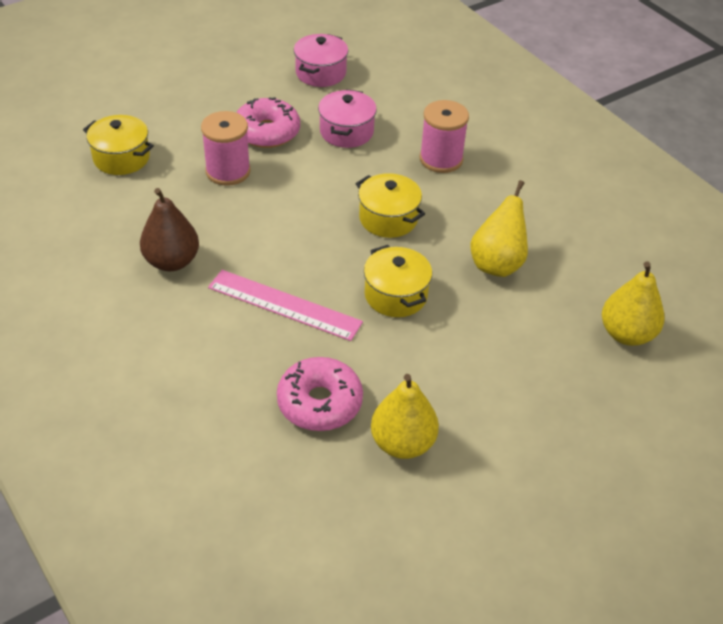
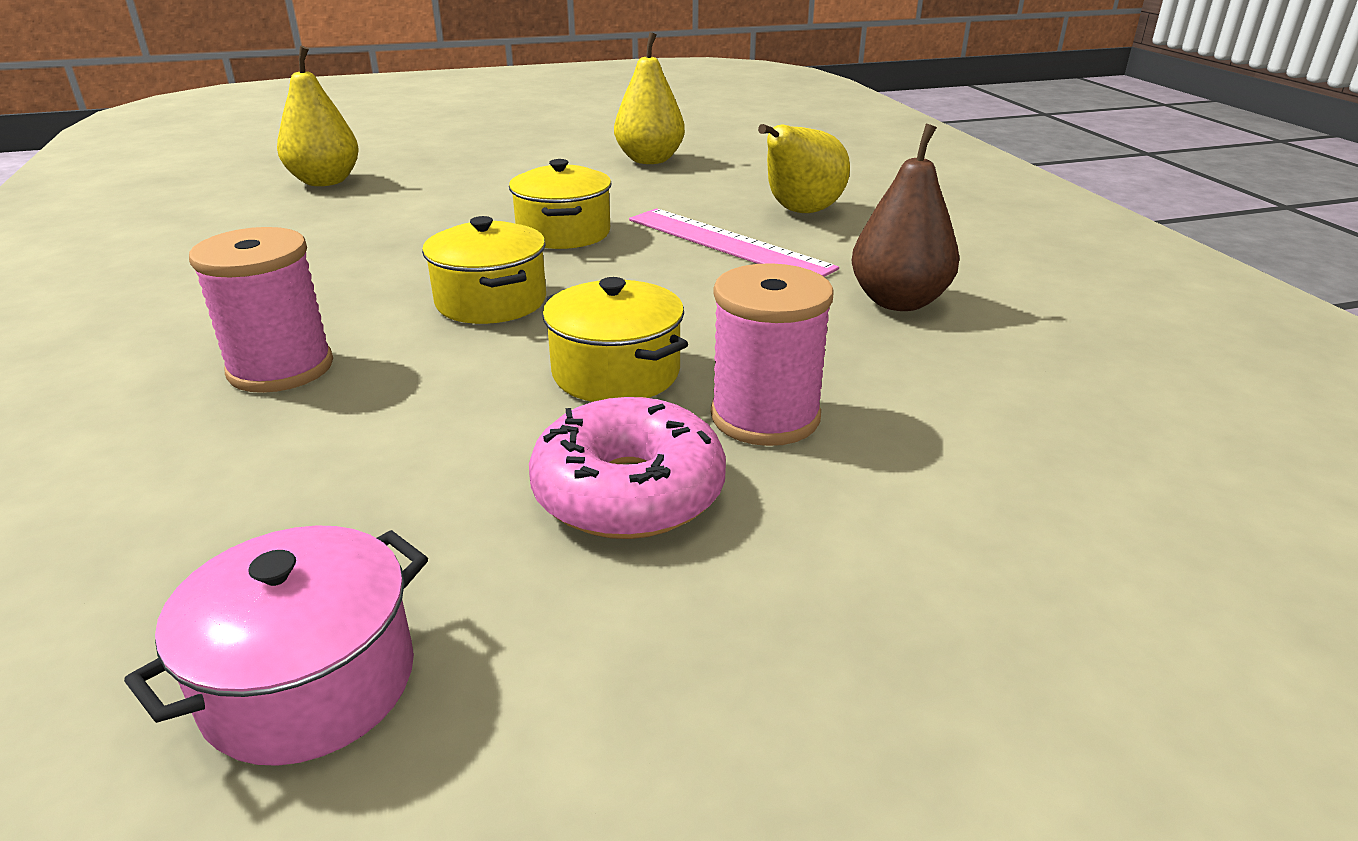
camera: 160 degrees left, 15 degrees down
yellow pot [83,115,154,175] -> yellow pot moved to [542,277,688,402]
pink donut [277,357,363,431] -> none
pink pot [318,89,377,148] -> none
yellow pear [471,180,528,277] -> yellow pear moved to [758,124,850,213]

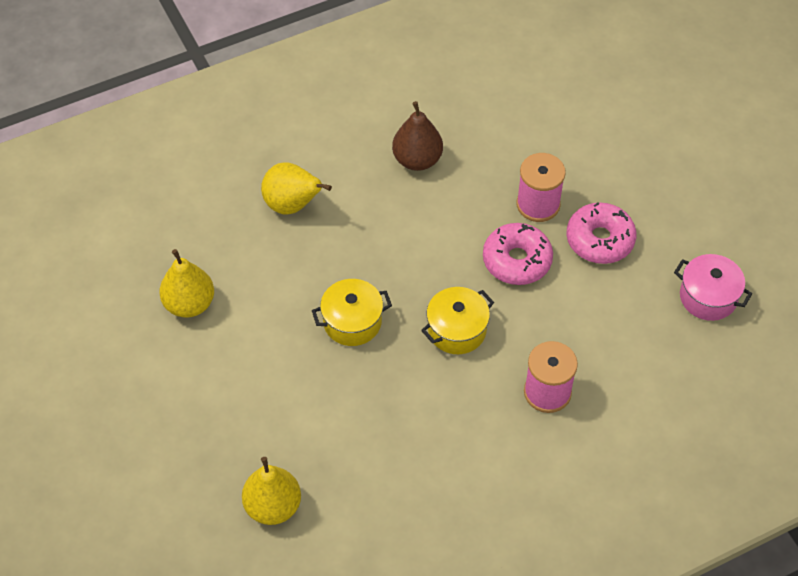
camera: 100 degrees left, 25 degrees up
yellow pot [542,277,688,402] -> pink donut [483,223,553,285]
pink ruler [629,208,839,277] -> none

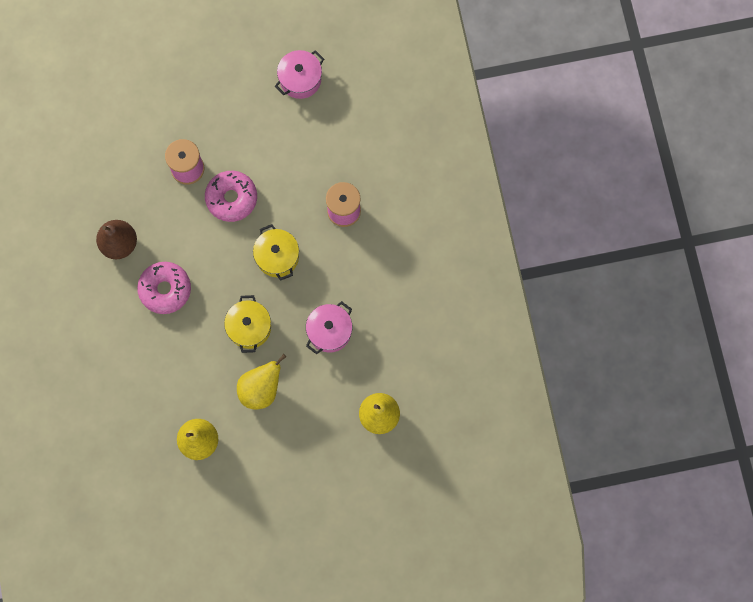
camera: 75 degrees left, 20 degrees up
yellow pear [261,162,332,215] -> yellow pear moved to [237,354,286,409]
pink donut [566,202,636,264] -> pink donut moved to [137,262,191,314]
none -> pink pot [306,301,352,354]

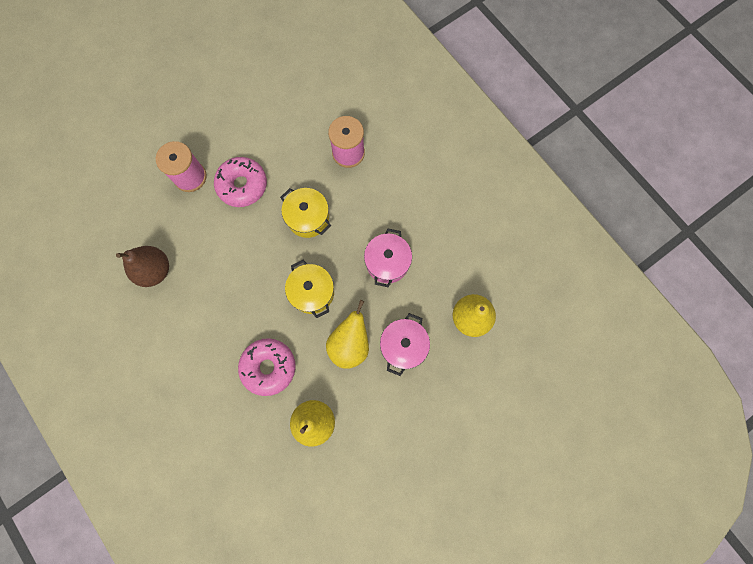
camera: 25 degrees left, 0 degrees up
pink donut [137,262,191,314] -> pink donut moved to [238,338,296,396]
pink pot [275,50,324,99] -> pink pot moved to [380,313,430,376]

